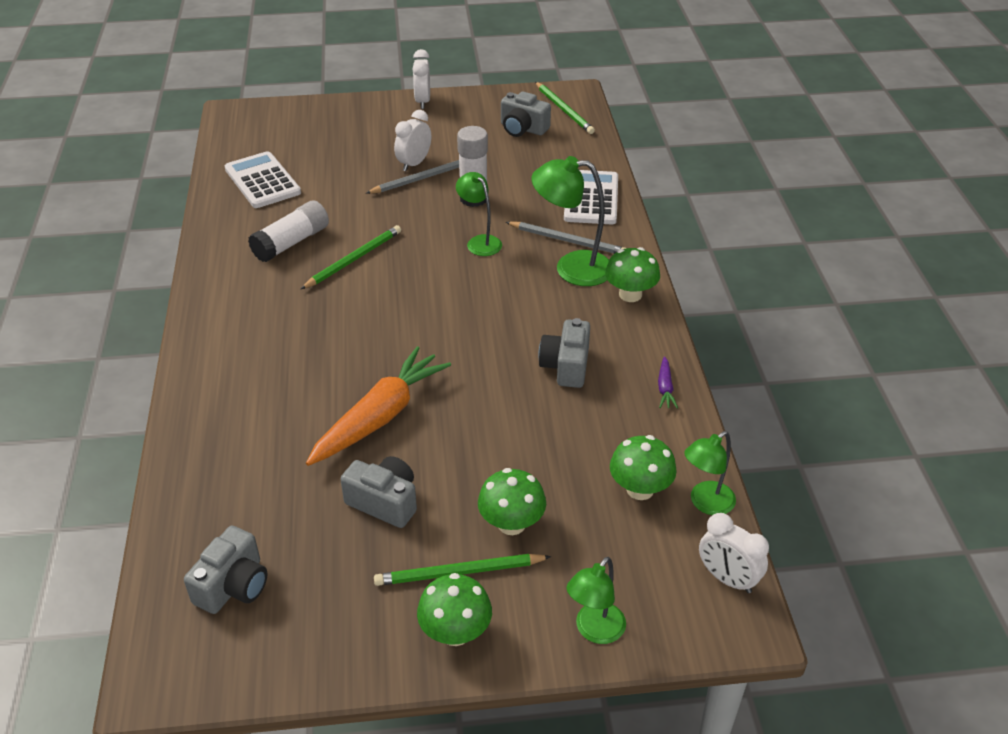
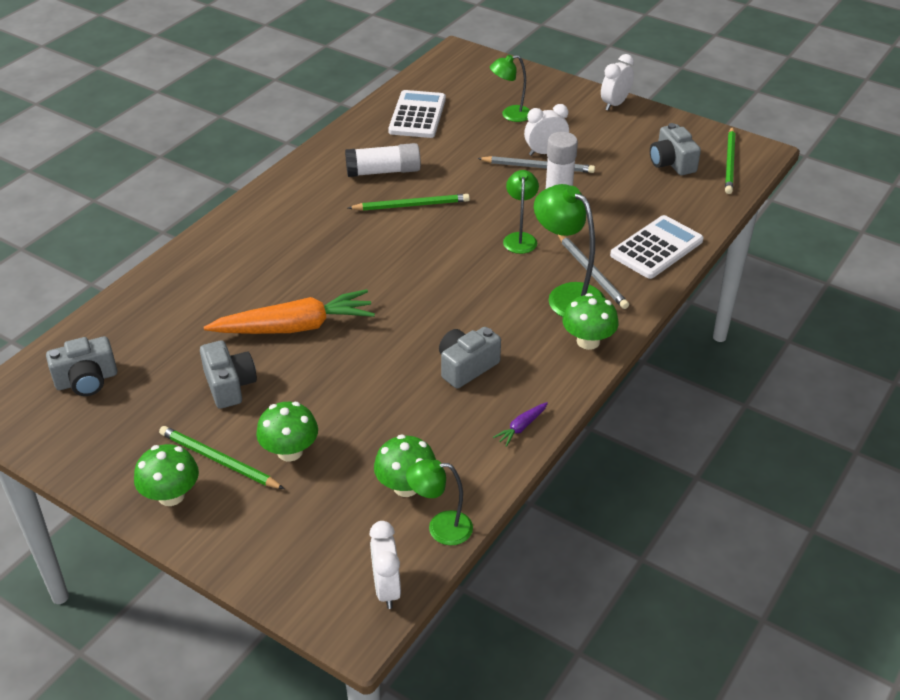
camera: 40 degrees right, 0 degrees up
green lamp [567,557,626,644] -> green lamp moved to [490,55,530,122]

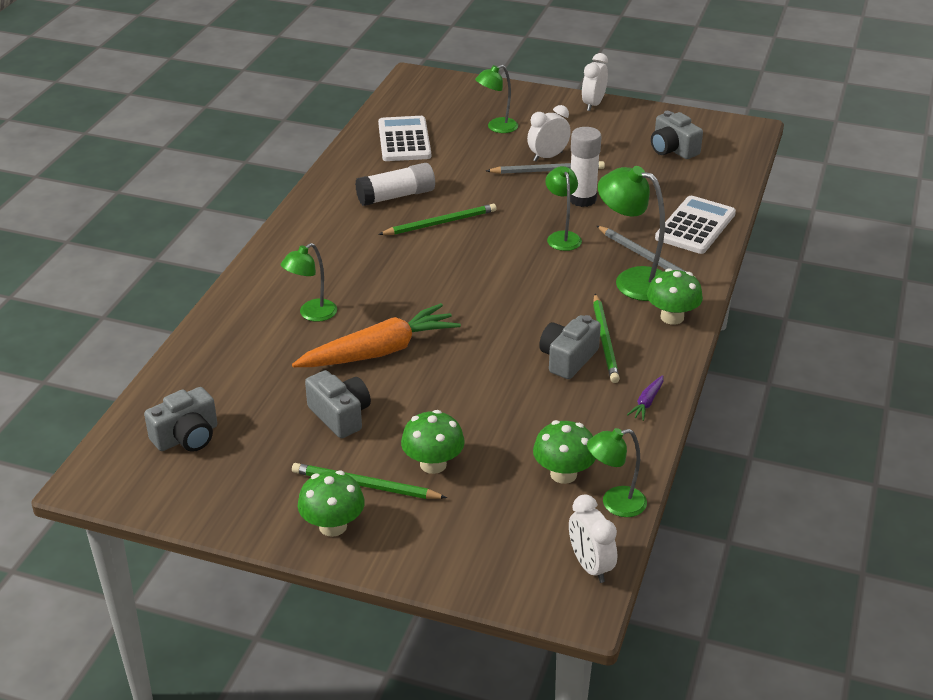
camera: 15 degrees left, 5 degrees down
green pencil [725,127,735,194] -> green pencil moved to [593,294,620,383]
none -> green lamp [281,243,337,322]

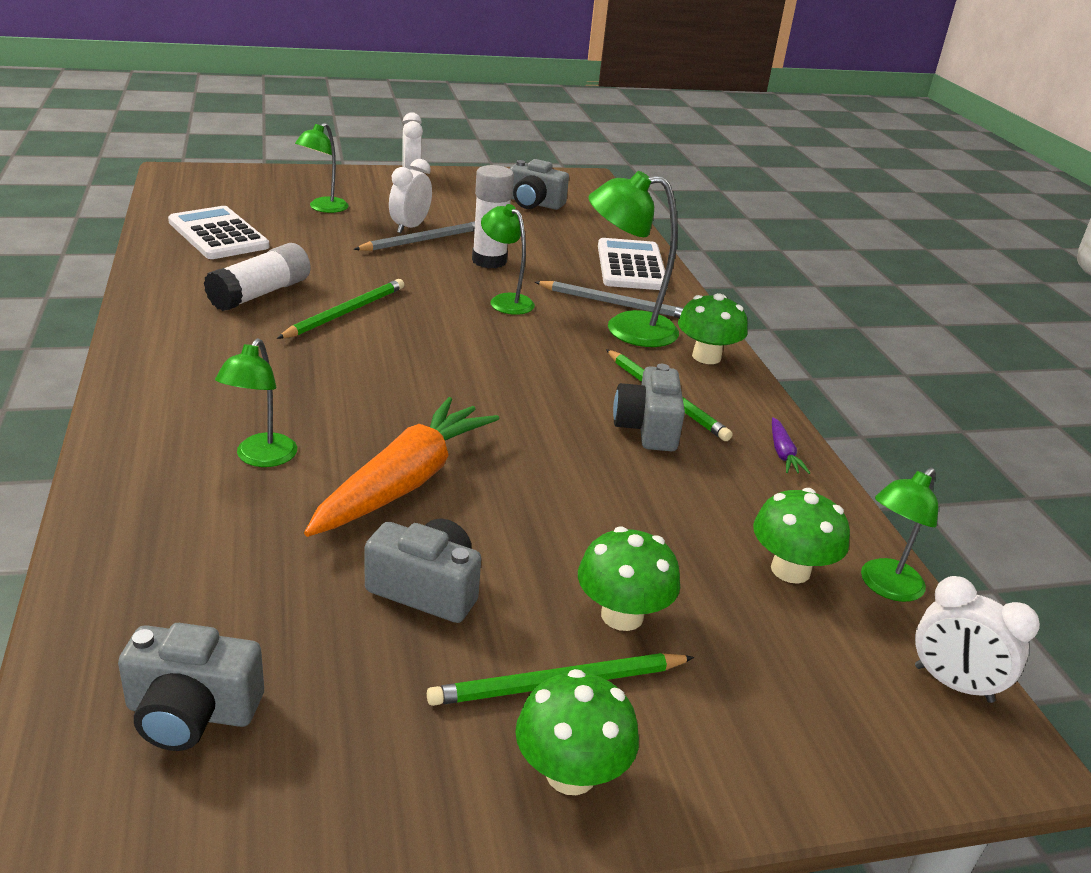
camera: 35 degrees left, 5 degrees down
grey camera [144,387,217,452] -> grey camera turned 75 degrees clockwise [118,623,264,751]

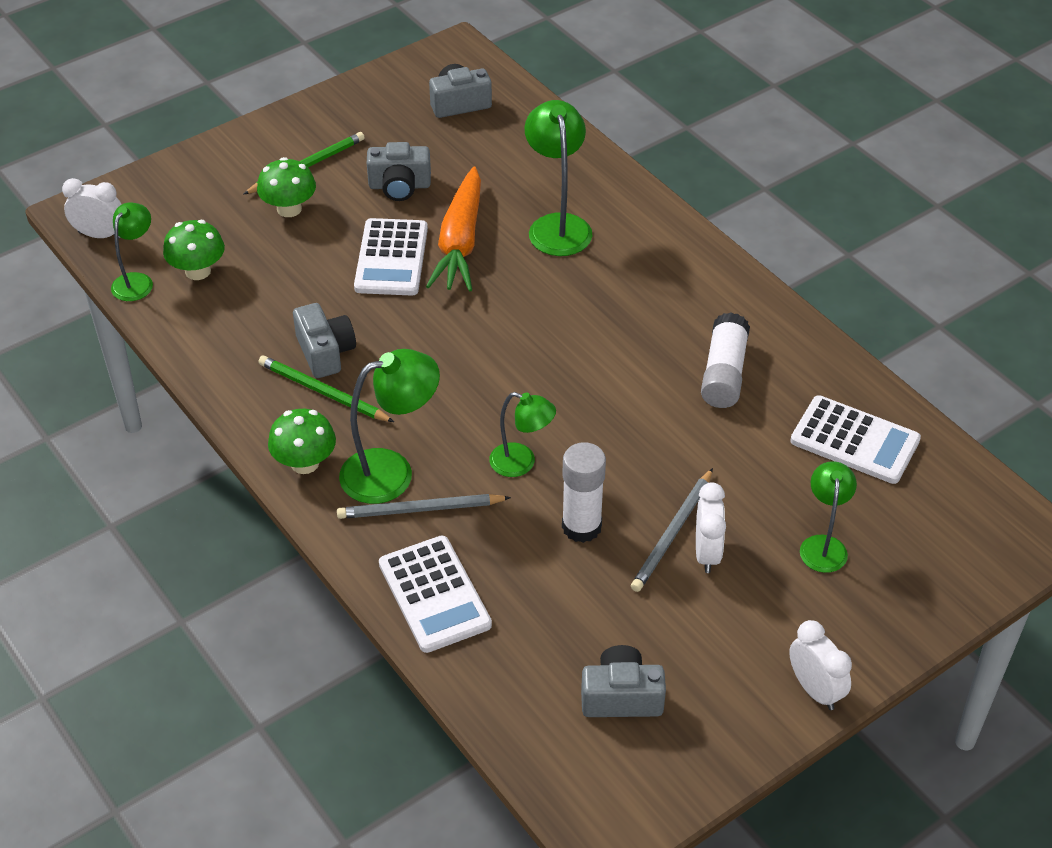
camera: 160 degrees right, 15 degrees up
green lamp [215,338,297,467] -> green lamp [524,100,592,256], size x1.58
green pencil [277,279,404,339] -> none
green mushroom [515,669,639,795] -> none
purple carrot [772,417,810,474] -> none
none -> white calculator [354,218,428,296]

